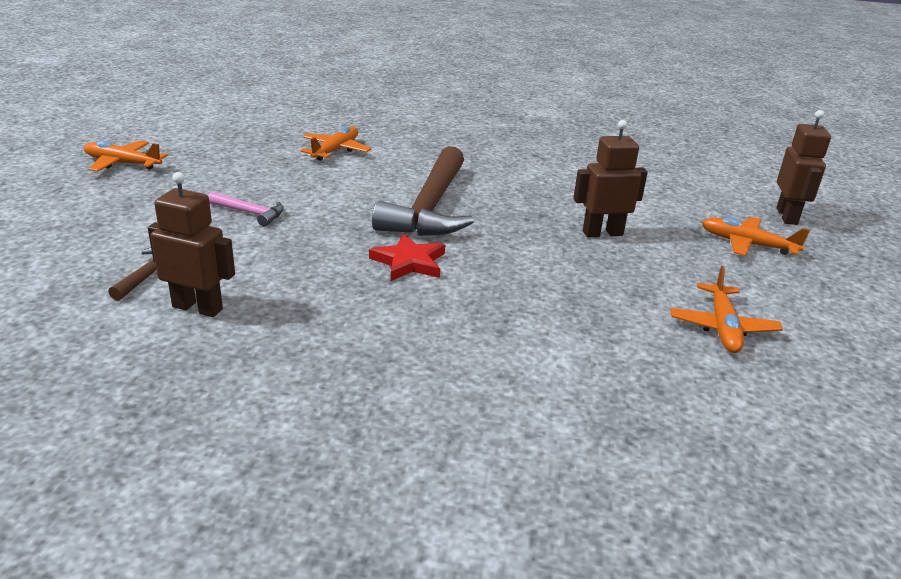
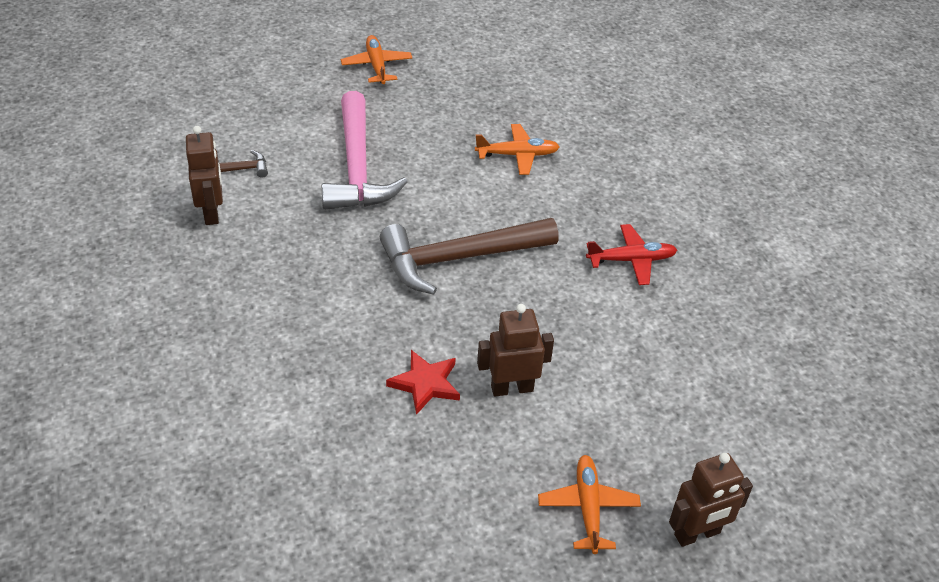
camera: 60 degrees right, 15 degrees up
pink hammer [208,192,284,226] -> pink hammer [322,91,408,210], size x2.27
red star [369,233,445,281] -> red star moved to [386,350,460,415]
brown robot [573,120,648,238] -> brown robot turned 60 degrees counterclockwise [477,304,554,396]
orange plane [670,265,783,353] -> none
none -> red plane [586,224,677,285]

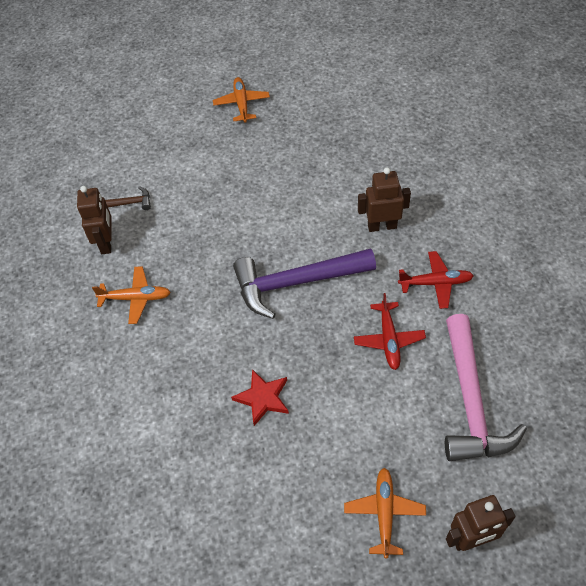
camera: 10 degrees right, 10 degrees up
pink hammer [322,91,408,210] -> pink hammer moved to [445,314,527,461]
brown hammer [380,218,559,295] -> purple hammer [233,248,376,319]
orange plane [475,124,560,175] -> orange plane moved to [92,266,171,324]
brown robot [477,304,554,396] -> brown robot moved to [358,167,411,232]
none -> red plane [354,293,426,370]

